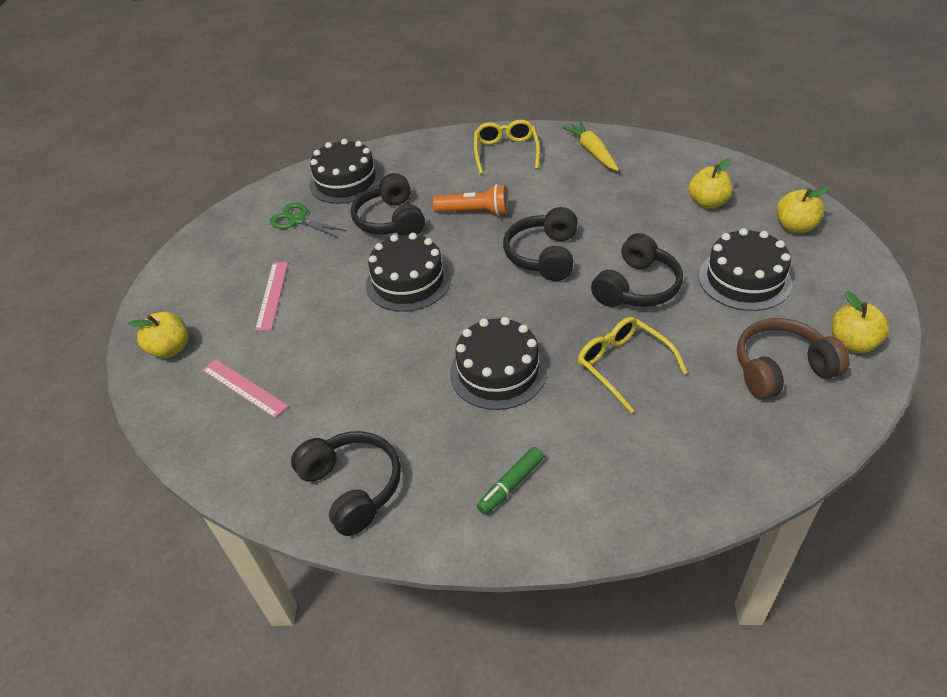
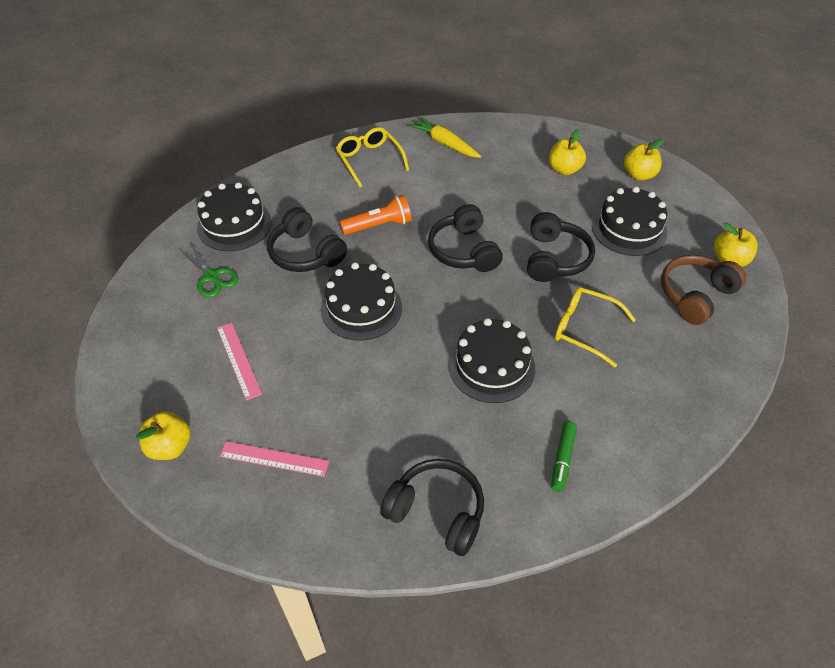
camera: 30 degrees left, 5 degrees up
green scissors [270,203,346,238] -> green scissors turned 135 degrees counterclockwise [178,243,238,297]

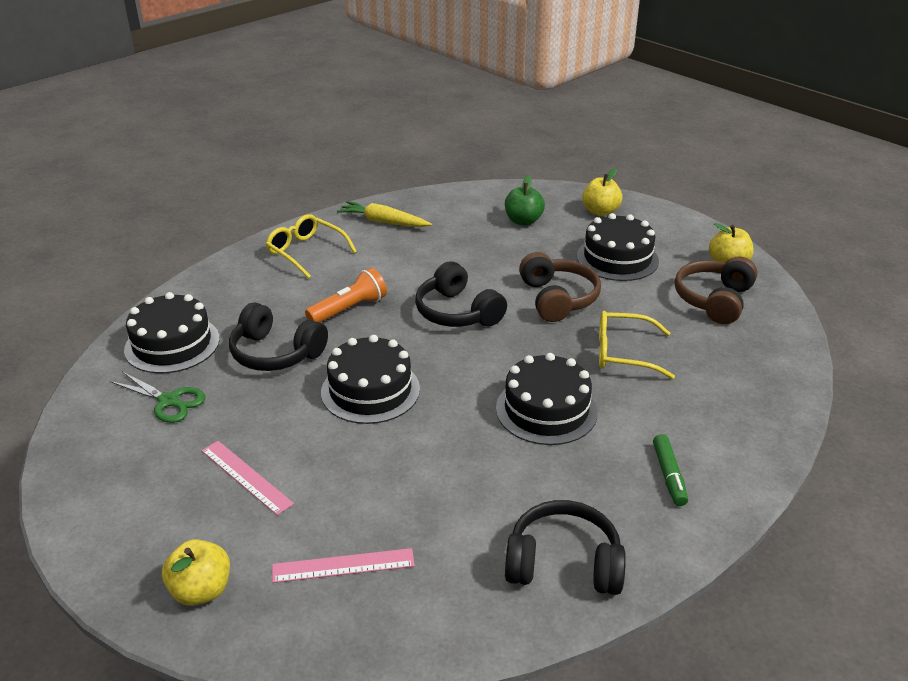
camera: 20 degrees left, 15 degrees down
black headphones [527,212,595,282] -> brown headphones [519,252,601,322]
yellow apple [549,129,586,175] -> green apple [505,175,545,226]

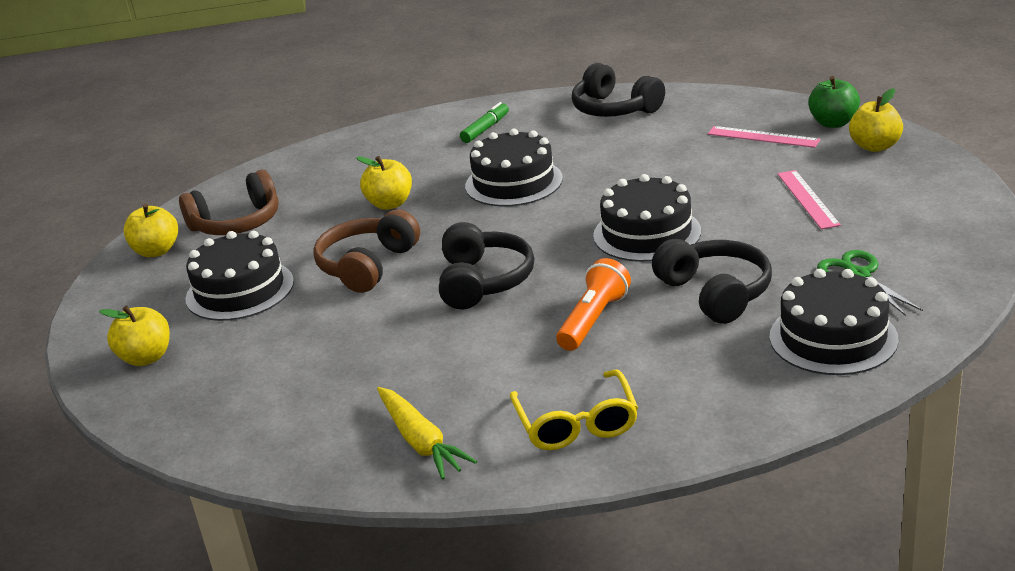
camera: 140 degrees left, 5 degrees down
orange flashlight [305,268,387,322] -> orange flashlight turned 120 degrees clockwise [556,258,631,351]
green apple [505,175,545,226] -> green apple moved to [808,76,860,128]
yellow glasses [599,311,675,379] -> yellow apple [356,156,412,210]

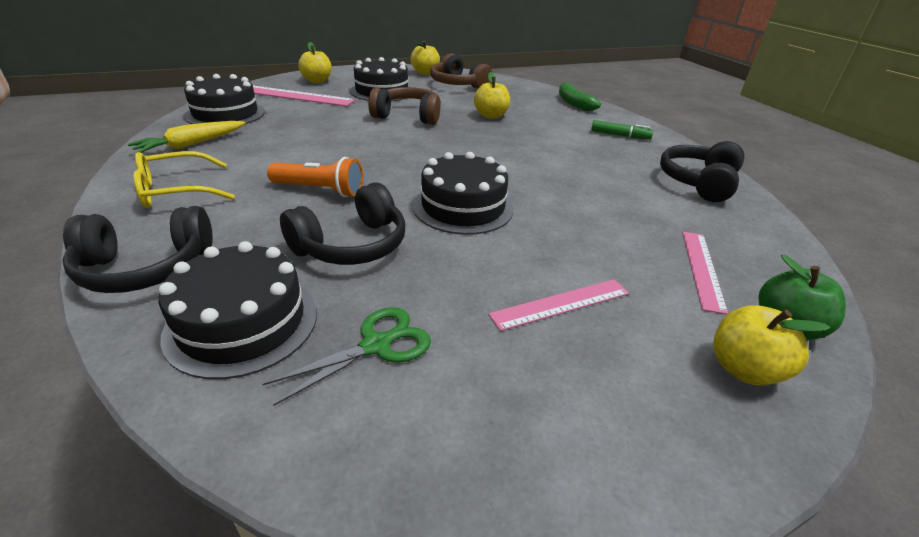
camera: 70 degrees right, 5 degrees up
black headphones [439,222,534,309] -> black headphones moved to [63,206,213,293]
black cake [465,129,563,206] -> black cake moved to [184,74,265,124]
none -> pink ruler [253,85,355,106]
none -> green banana [559,82,601,111]

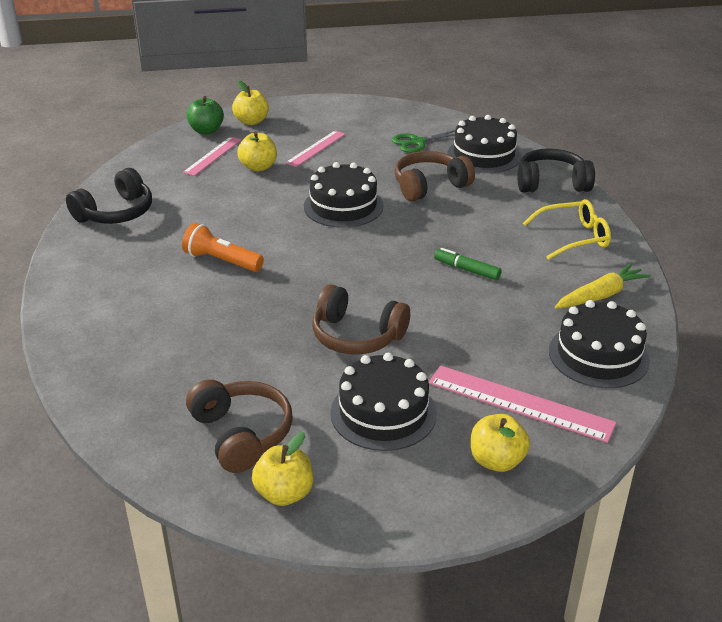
camera: 165 degrees left, 0 degrees up
orange flashlight [267,157,363,197] -> orange flashlight moved to [182,223,264,272]
black headphones [280,182,405,265] -> brown headphones [395,151,475,201]
yellow apple [474,72,510,119] -> yellow apple moved to [237,131,277,172]
pink ruler [488,279,629,331] -> pink ruler turned 45 degrees counterclockwise [285,131,346,167]
green banana [559,82,601,111] -> none
green marker [591,120,653,140] -> green marker moved to [434,248,502,281]

